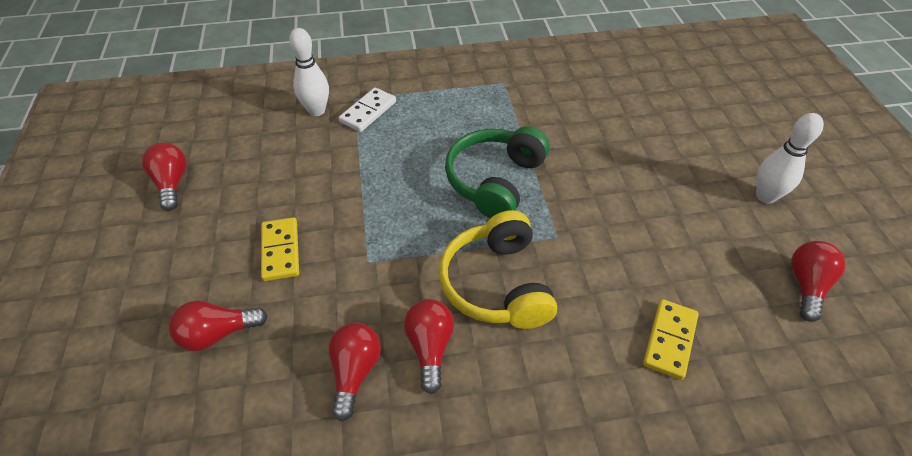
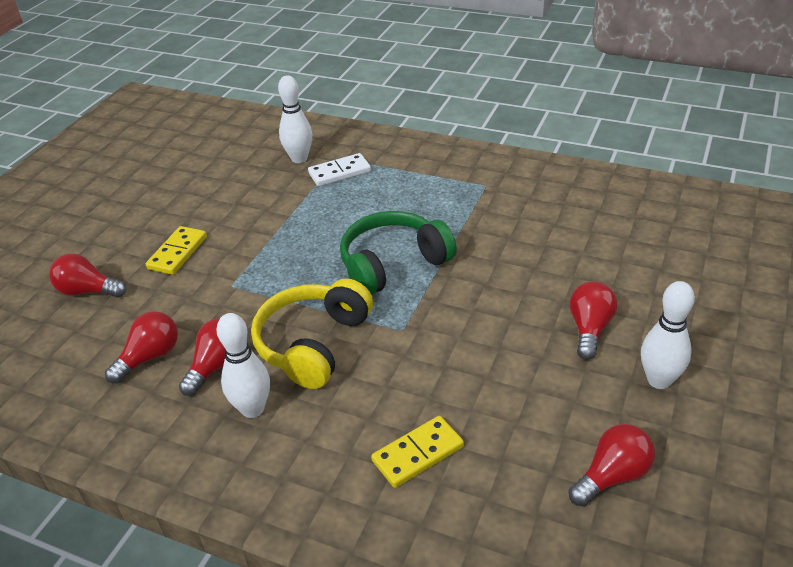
camera: 35 degrees right, 10 degrees down
red light bulb [142,143,187,211] -> red light bulb moved to [569,281,617,360]
none -> white bowling pin [216,313,270,418]

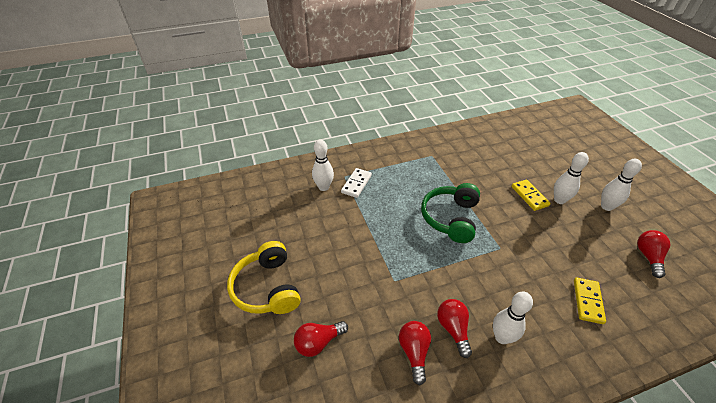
camera: 45 degrees left, 5 degrees up
yellow domino [146,226,207,275] -> yellow domino moved to [511,179,550,211]
yellow headphones [251,278,373,389] -> yellow headphones moved to [227,241,301,314]
red light bulb [569,281,617,360] -> white bowling pin [554,152,589,204]

